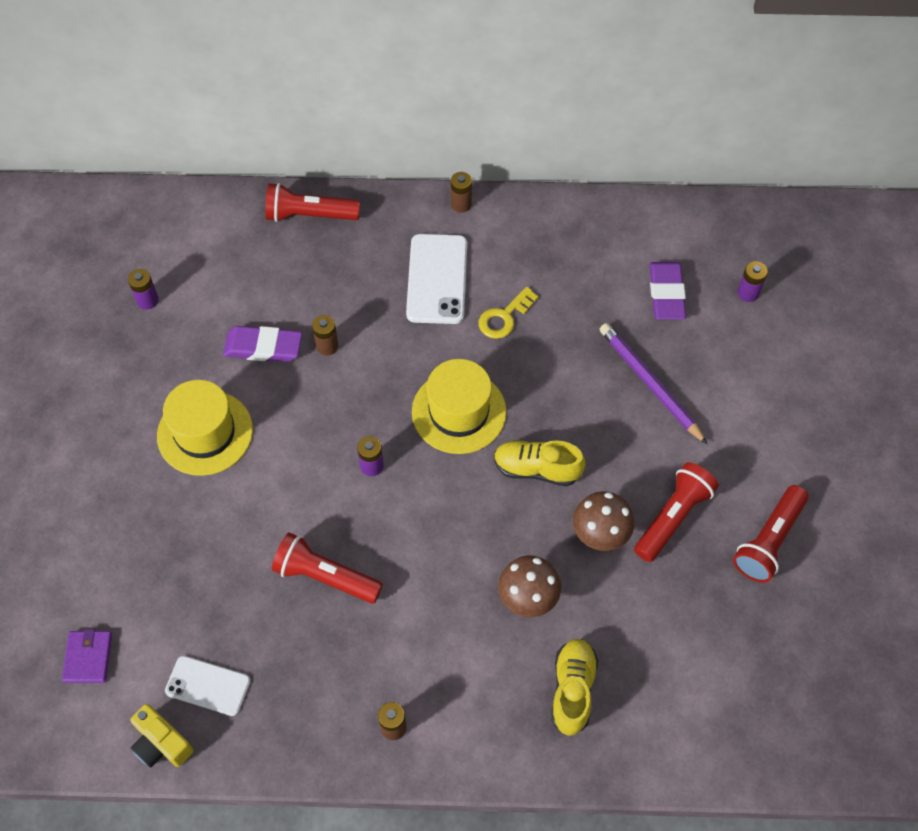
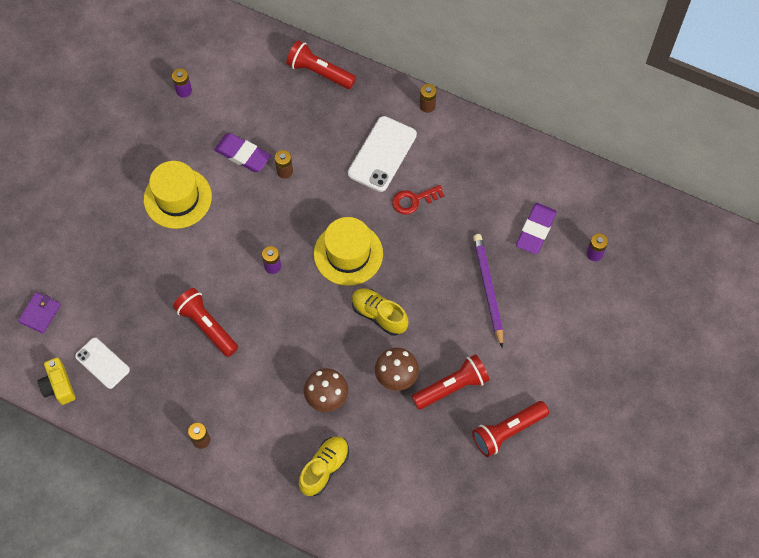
camera: 25 degrees right, 5 degrees up
yellow key [479,287,539,339] -> red key [392,185,445,215]

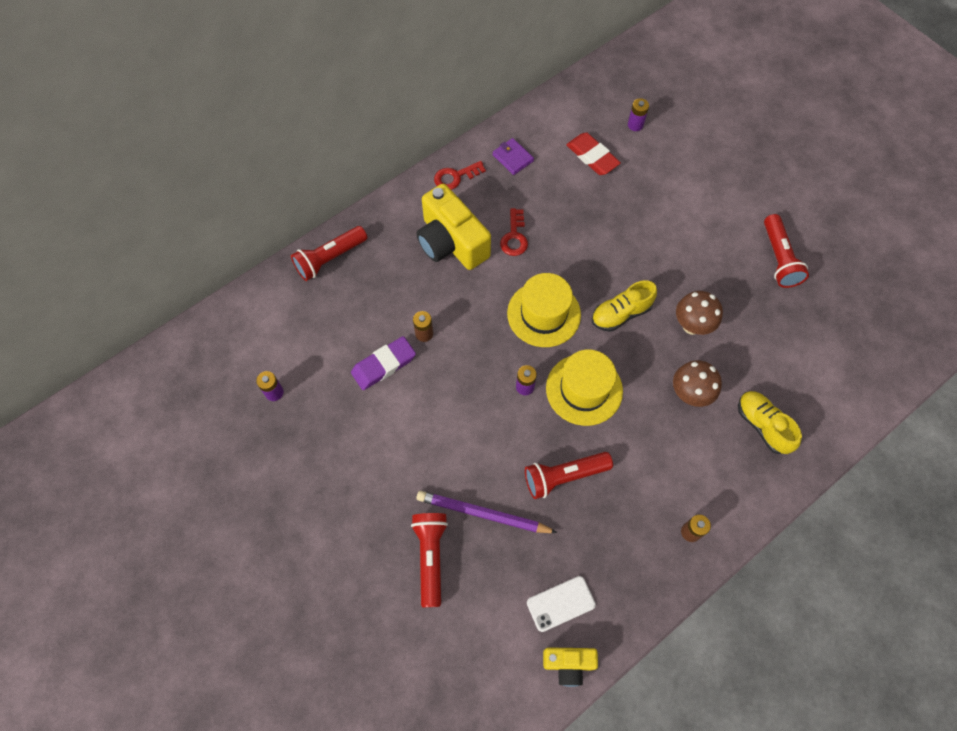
camera: 65 degrees left, 0 degrees up
purple wallet [18,292,61,333] -> purple wallet moved to [492,138,534,175]
yellow hat [144,161,212,229] -> yellow hat moved to [546,349,623,426]
white phone [348,116,417,192] -> yellow camera [416,184,491,270]
red flashlight [411,354,490,410] -> red flashlight moved to [411,513,448,607]
brown battery [420,84,437,113] -> none
purple pencil [473,234,503,348] -> purple pencil moved to [417,491,558,533]
purple eraser [516,203,557,254] -> red eraser [566,133,621,175]
none -> red key [434,161,486,190]

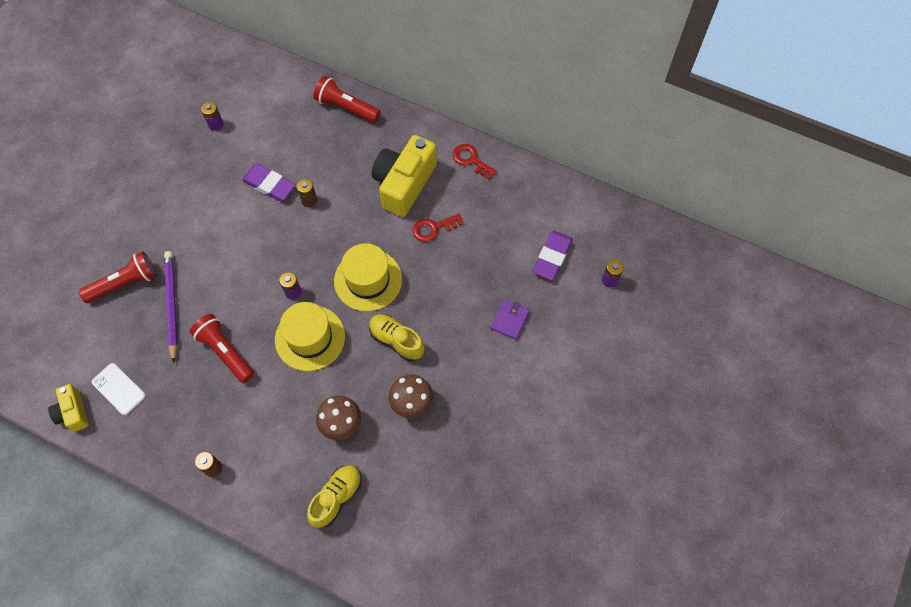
camera: 65 degrees right, 0 degrees up
purple wallet [492,138,534,175] -> purple wallet moved to [491,299,530,340]
red eraser [566,133,621,175] -> purple eraser [533,231,573,280]
red flashlight [764,214,809,288] -> none

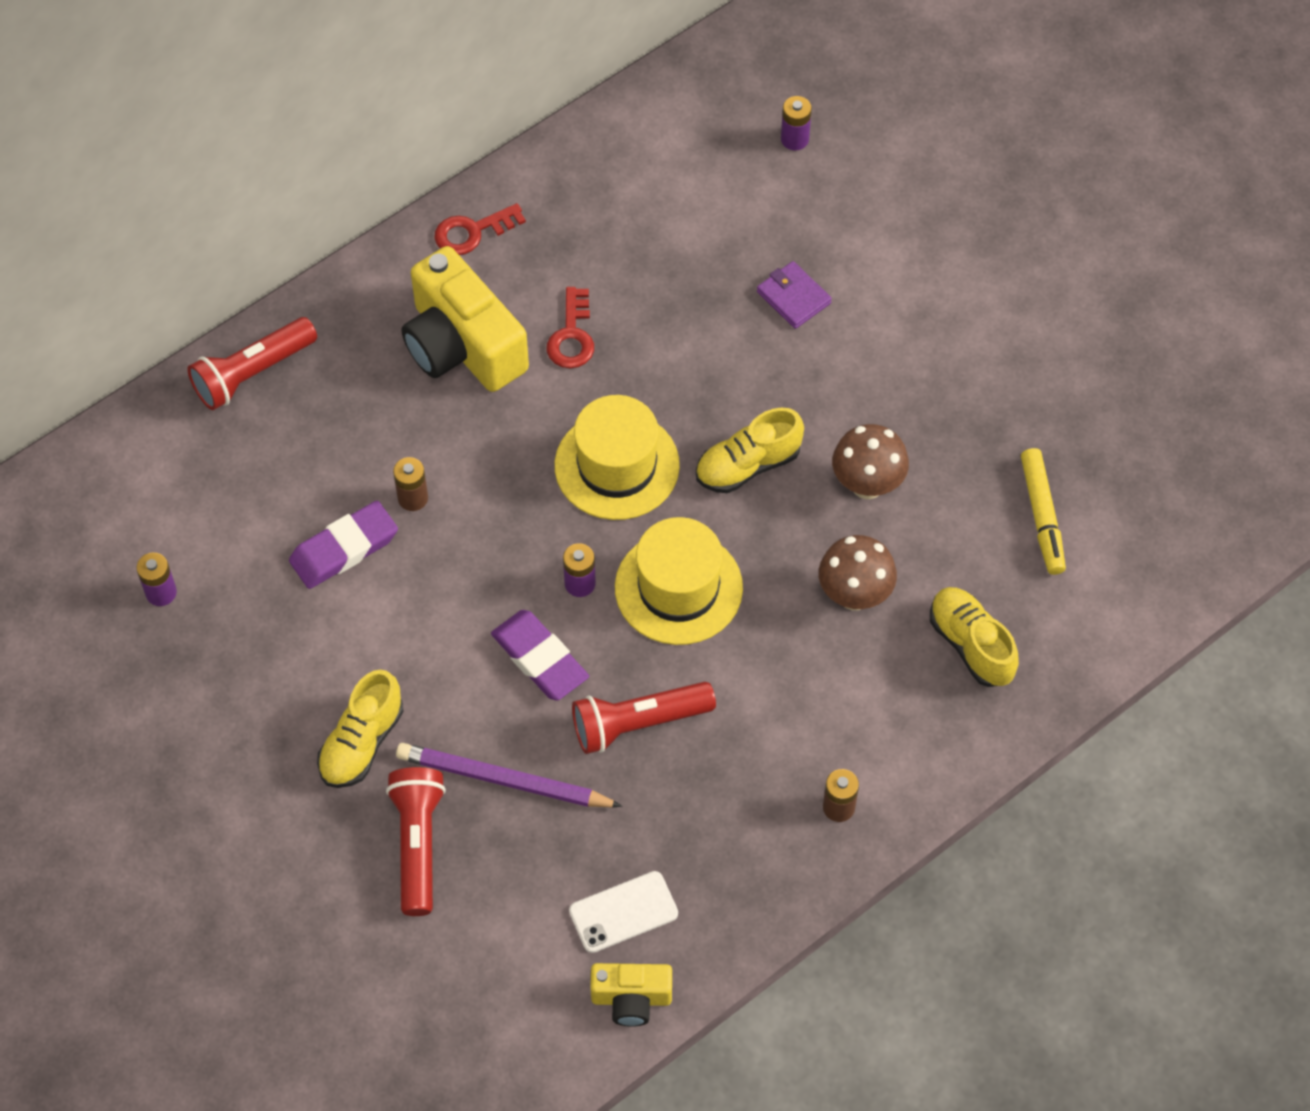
camera: 65 degrees left, 5 degrees down
purple eraser [533,231,573,280] -> purple eraser moved to [491,610,589,701]
none -> yellow shoe [317,670,404,788]
none -> yellow marker [1021,448,1066,575]

